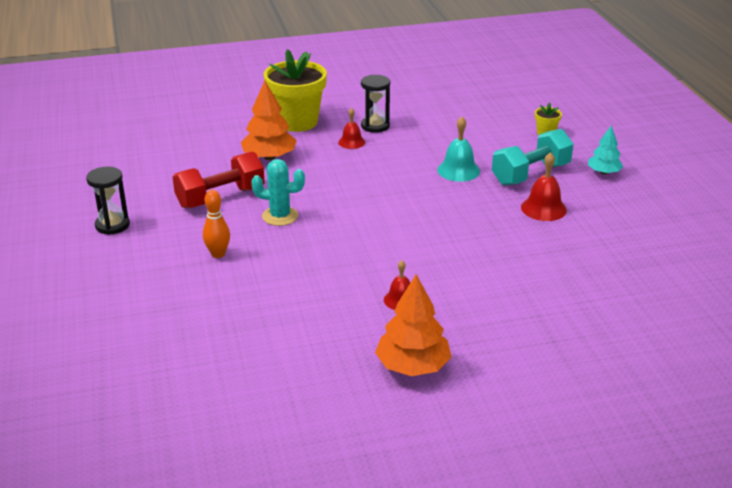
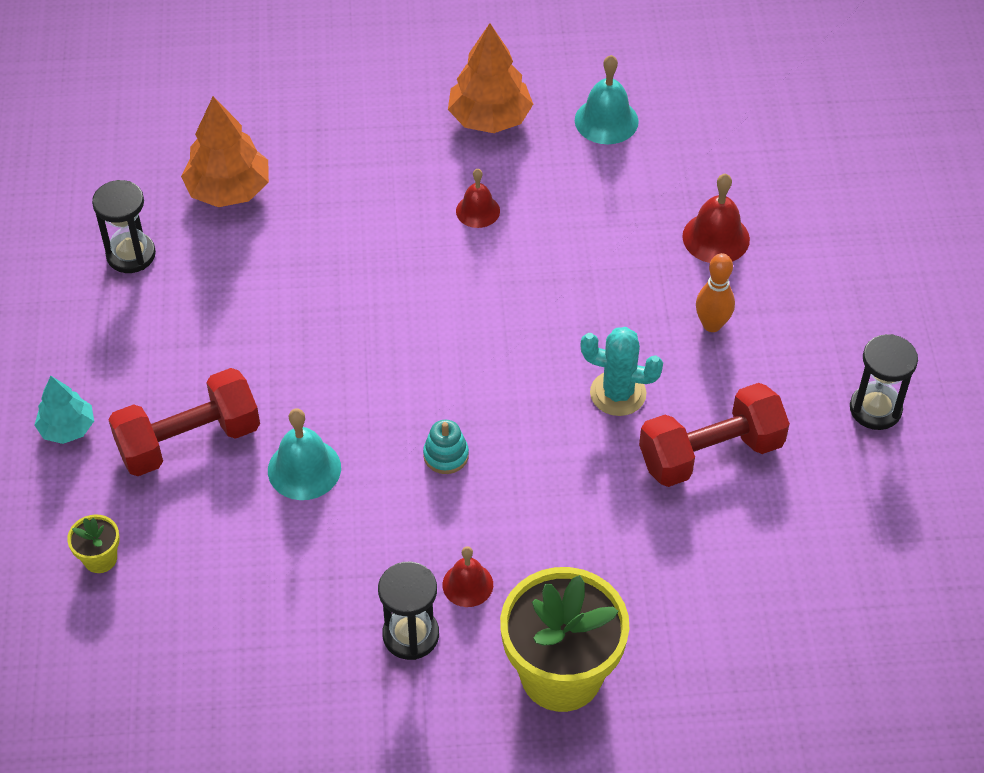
camera: 170 degrees left, 20 degrees up
orange tree [241,81,297,160] -> orange tree moved to [181,96,269,207]
turquoise dumbbell [492,129,574,185] -> red dumbbell [108,368,260,476]
red bell [521,152,567,221] -> red bell moved to [682,173,750,263]
none -> black hourglass [92,180,156,273]
none -> turquoise stacking toy [423,420,469,474]
none -> turquoise bell [575,55,639,144]

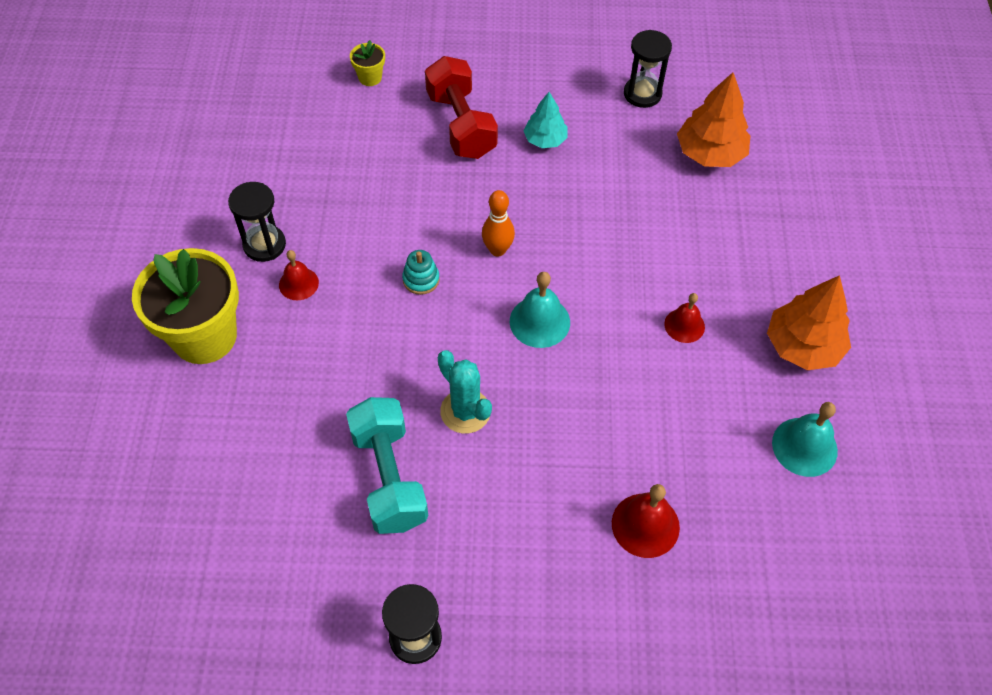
camera: 95 degrees right, 5 degrees up
turquoise tree [34,376,94,444] -> turquoise tree moved to [524,92,568,148]
turquoise bell [268,408,341,500] -> turquoise bell moved to [510,272,570,348]
turquoise cactus [581,327,663,416] -> turquoise cactus turned 60 degrees counterclockwise [438,350,492,434]
red dumbbell [639,383,790,487] -> turquoise dumbbell [346,397,428,534]
orange bowling pin [696,253,735,332] -> orange bowling pin moved to [482,190,515,257]

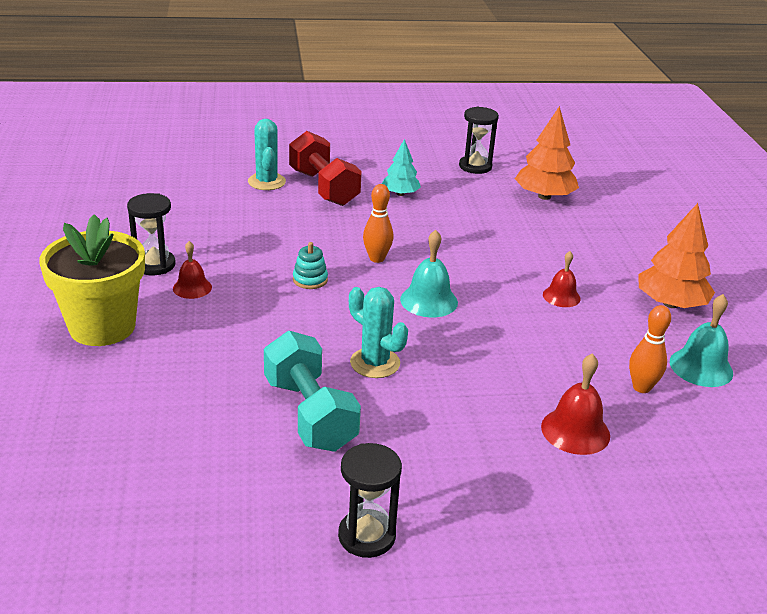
camera: 10 degrees left, 25 degrees down
yellow flower pot [350,40,385,86] -> none
none -> turquoise cactus [248,119,286,190]
none -> orange bowling pin [629,305,671,393]

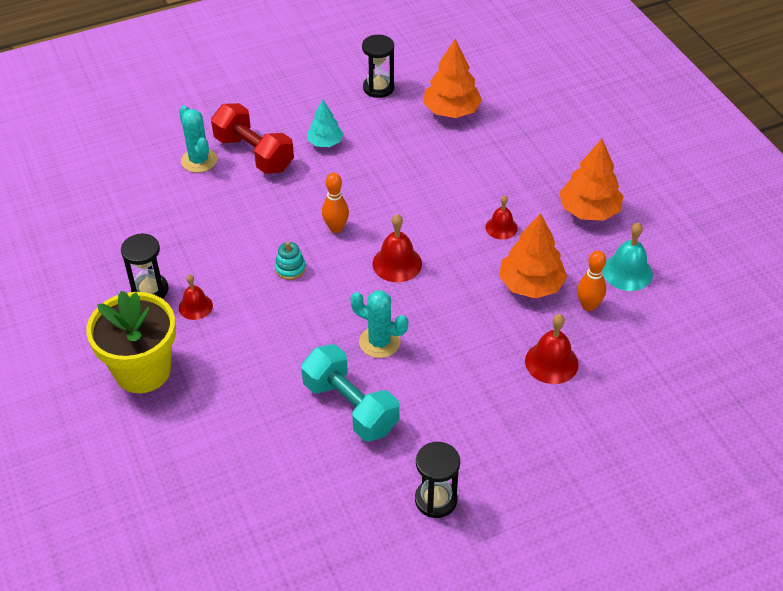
camera: 15 degrees left, 15 degrees up
turquoise bell [400,230,458,317] -> red bell [372,214,422,282]
none -> orange tree [499,213,567,299]

